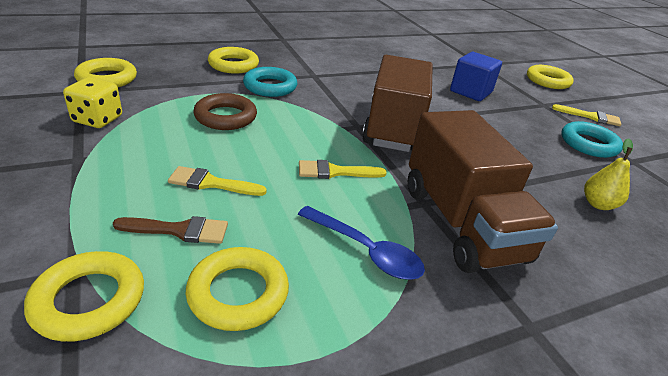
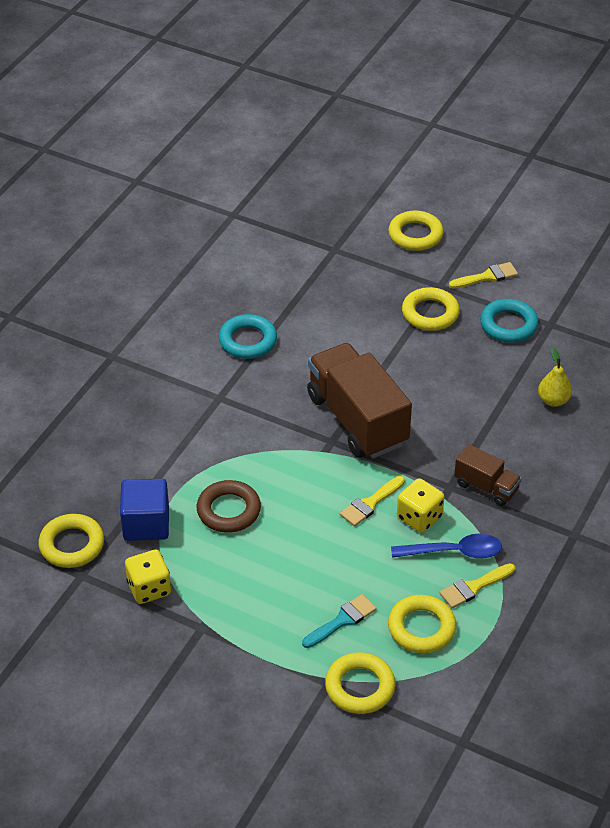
camera: 35 degrees left, 10 degrees up
brown brush [113,216,228,244] -> turquoise brush [302,594,377,648]
yellow brush [168,166,267,196] -> yellow brush moved to [439,563,515,608]
yellow ring [208,47,259,74] -> yellow ring moved to [402,287,460,331]
turquoise ring [243,67,297,97] -> turquoise ring moved to [219,314,277,359]
brown truck [408,110,558,273] -> brown truck [454,444,521,506], size x0.50
blue cube [450,52,502,101] -> blue cube moved to [120,479,169,541]
none -> yellow dice [397,478,444,533]

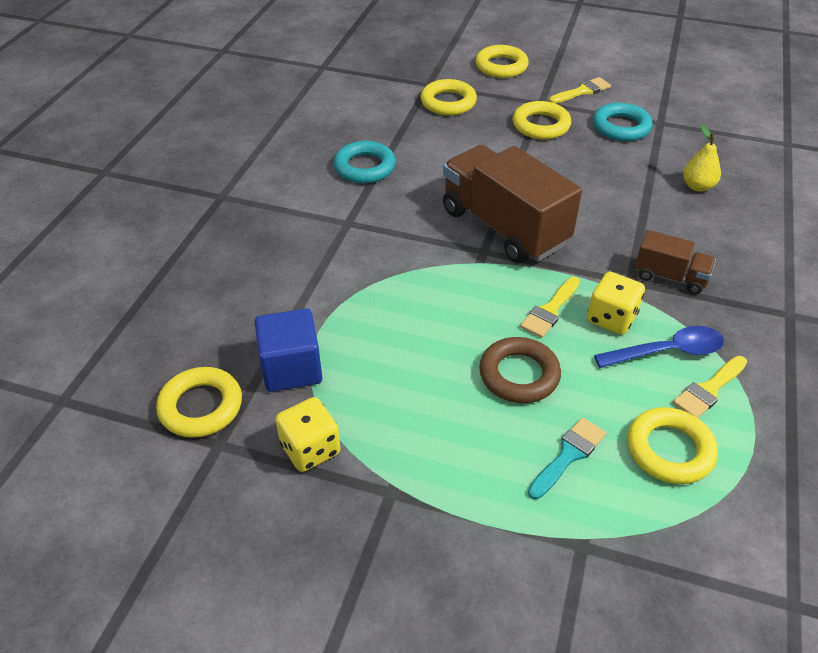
camera: 10 degrees left, 0 degrees up
brown ring [197,480,261,533] -> brown ring moved to [479,337,561,403]
yellow ring [325,652,395,714] -> yellow ring moved to [421,79,477,115]

